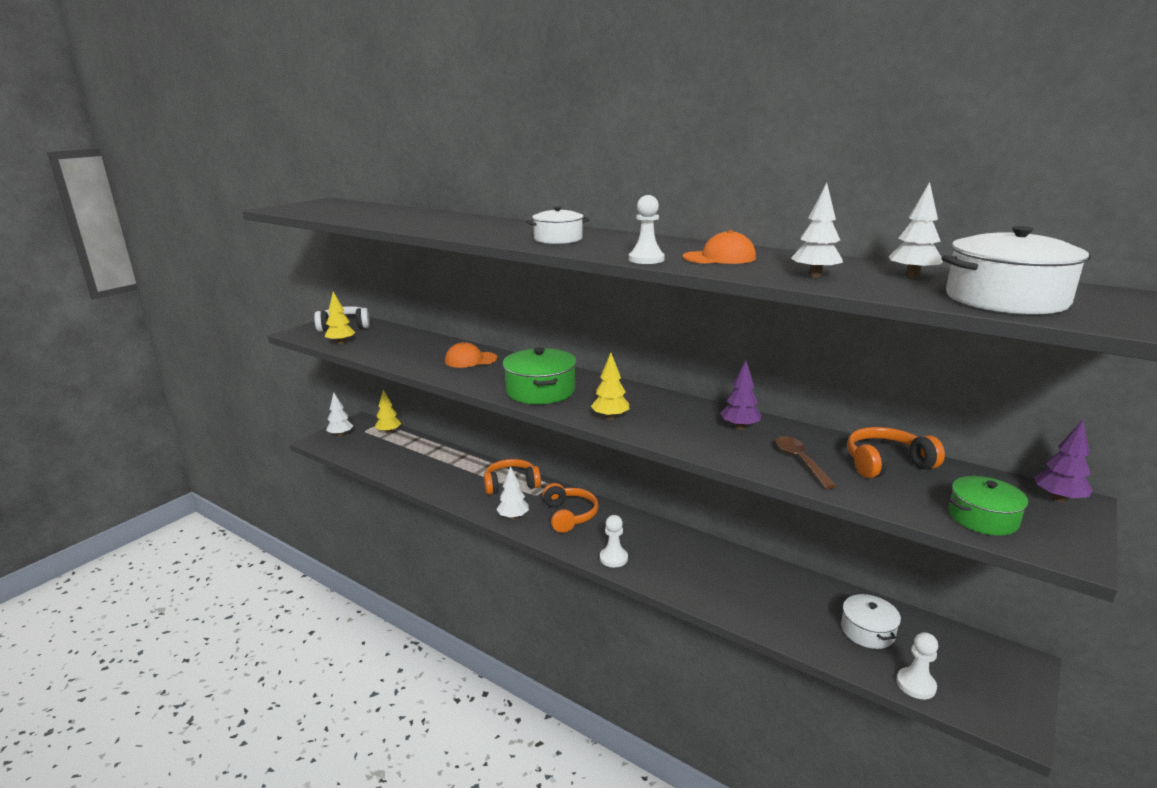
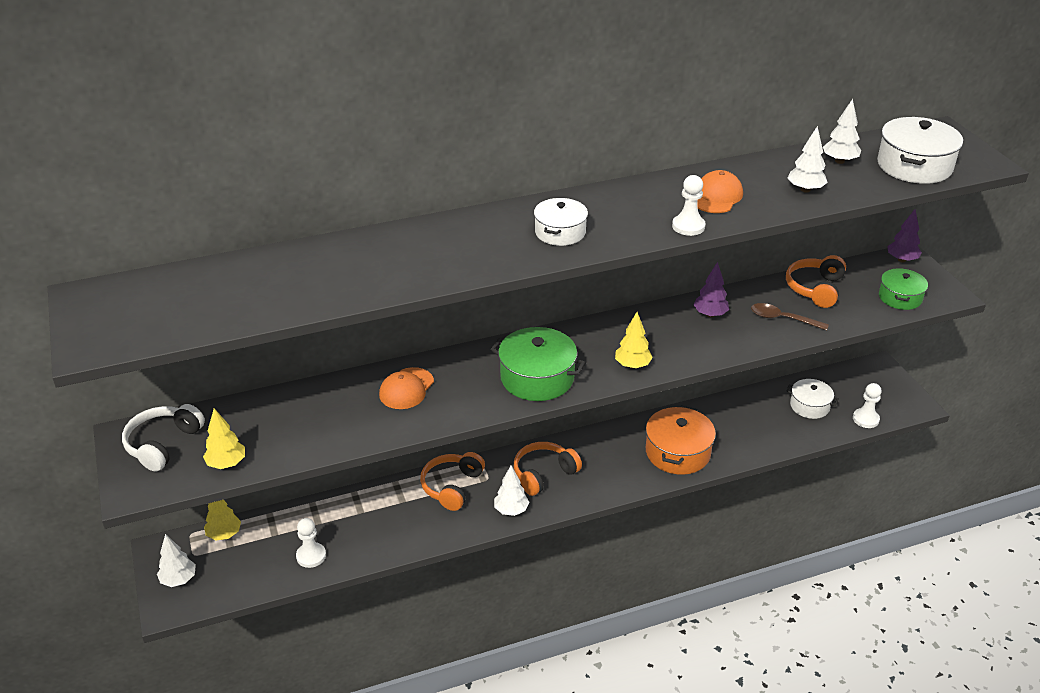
camera: 55 degrees left, 15 degrees up
orange headphones [542,483,598,533] -> orange headphones turned 60 degrees counterclockwise [514,442,582,496]
white pawn [600,515,628,567] -> white pawn moved to [296,518,326,568]
none -> orange pot [646,406,716,475]

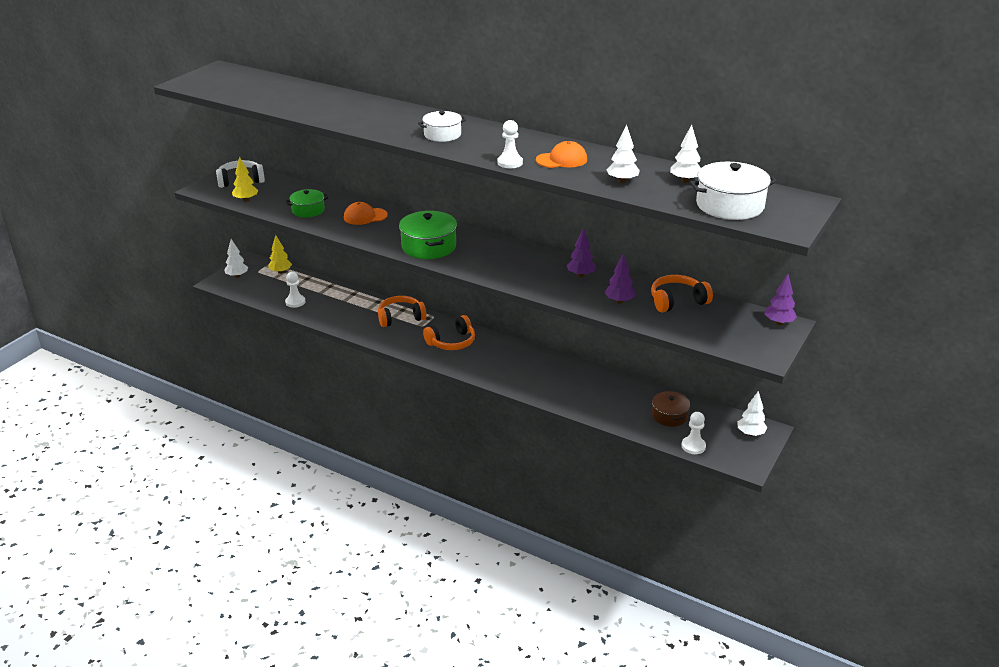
camera: 50 degrees right, 5 degrees down
white tree [494,465,529,516] -> white tree moved to [737,391,768,436]
orange headphones [514,442,582,496] -> orange headphones turned 135 degrees clockwise [423,315,475,350]
yellow tree [615,312,653,369] -> none
orange pot [646,406,716,475] -> none
brown spoon [751,303,829,330] -> purple tree [605,253,635,304]
white pot [786,379,839,419] -> brown pot [652,391,690,427]
green pot [879,268,928,310] -> green pot moved to [286,189,328,218]

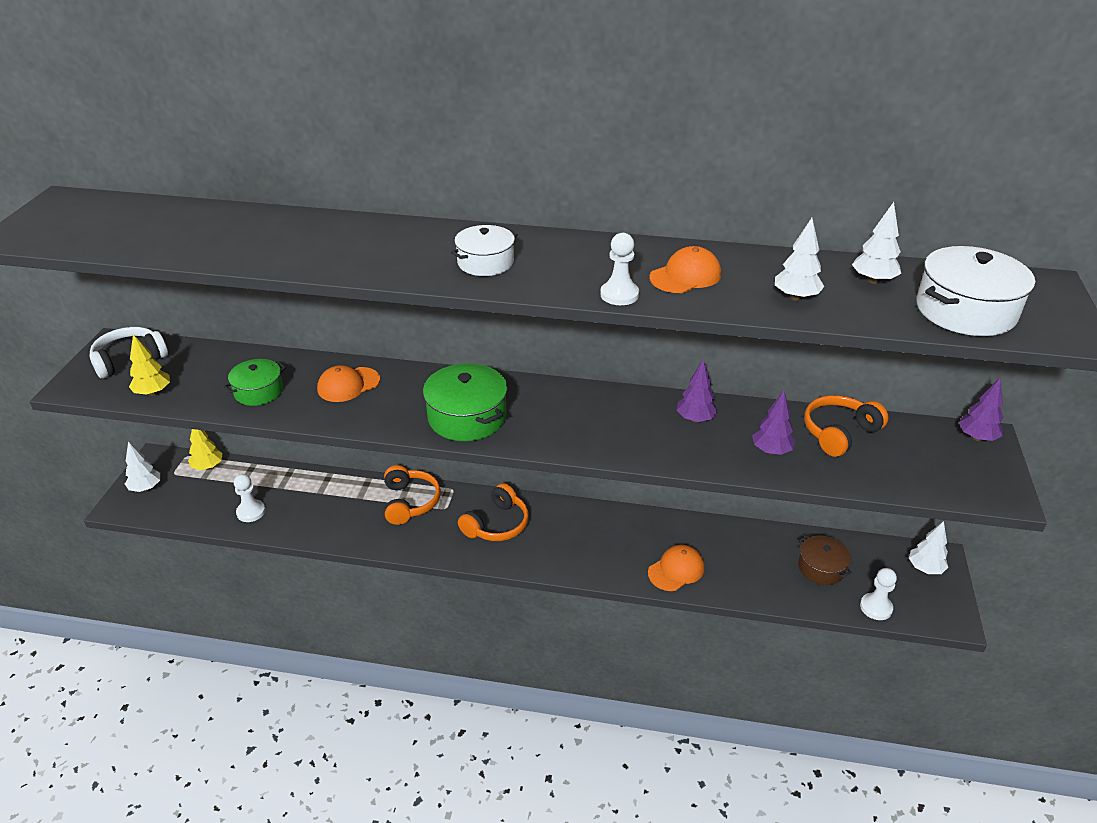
camera: 20 degrees left, 5 degrees up
orange headphones [378,296,426,327] -> orange headphones turned 120 degrees clockwise [384,465,441,525]
none -> orange cap [648,545,705,591]

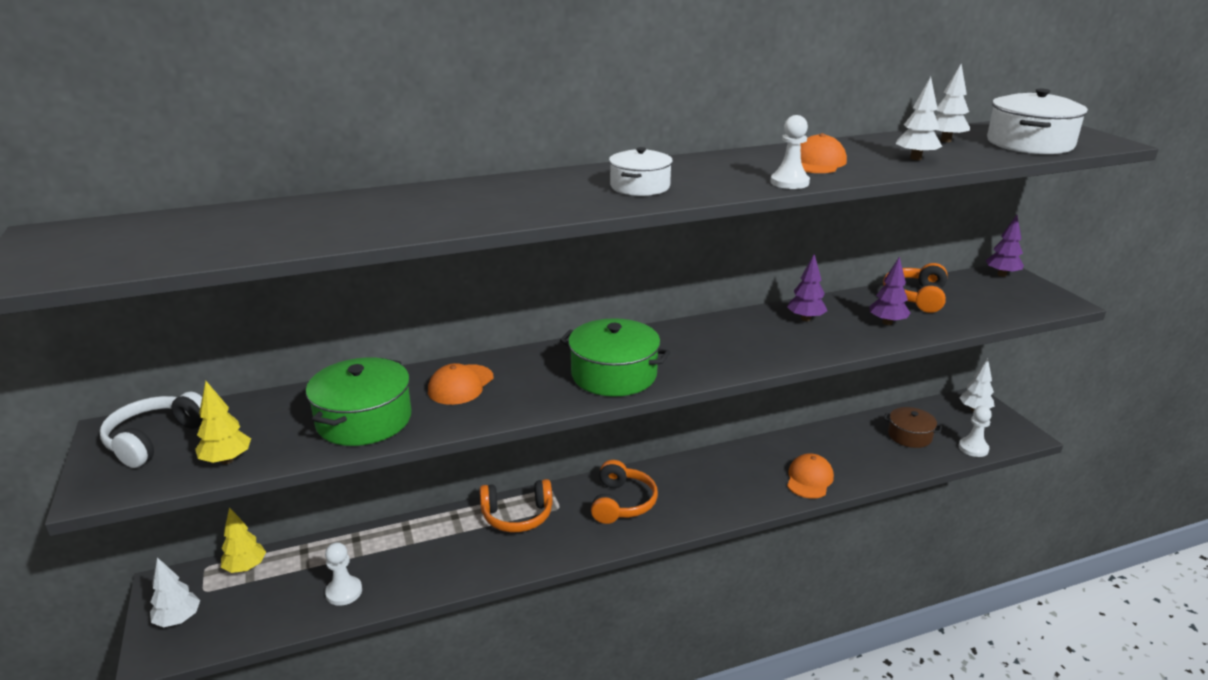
camera: 30 degrees left, 10 degrees down
green pot [224,359,286,406] -> green pot [306,357,411,446], size x1.58
orange headphones [384,465,441,525] -> orange headphones turned 120 degrees clockwise [480,479,553,532]

